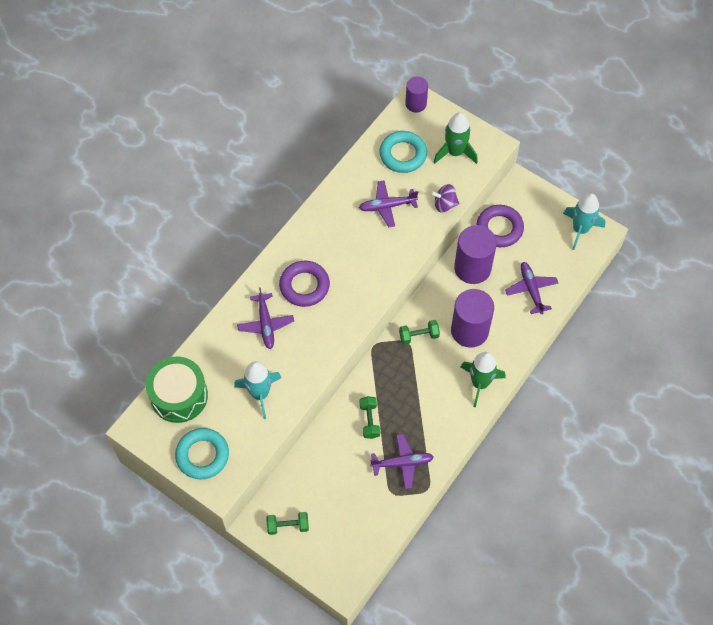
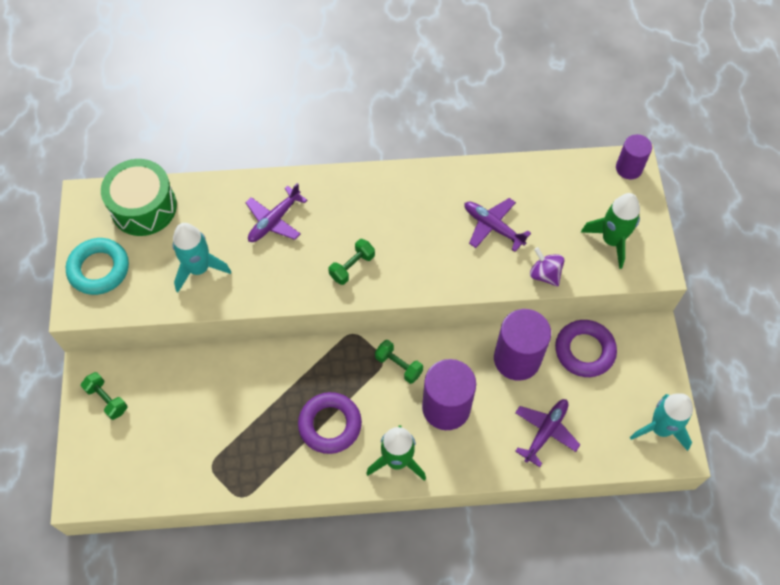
camera: 50 degrees right, 0 degrees up
purple ring [279,261,330,307] -> purple ring moved to [298,392,362,454]
green dumbbell [360,396,380,439] -> green dumbbell moved to [328,239,375,285]
purple plane [370,434,434,489] -> none
turquoise ring [379,131,427,173] -> none

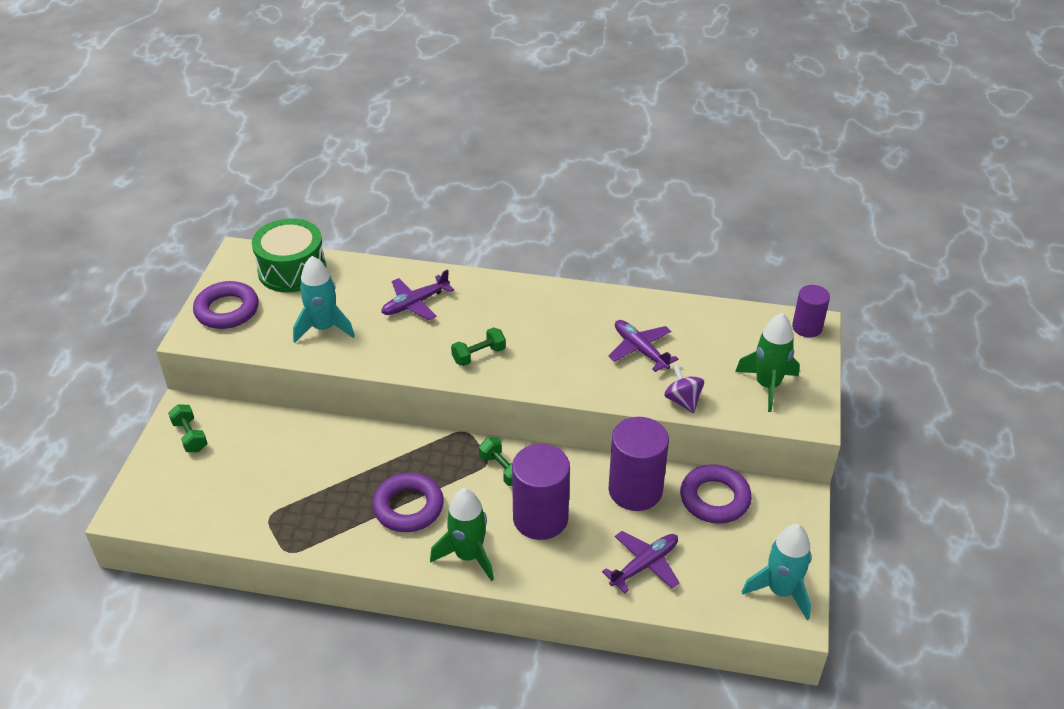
camera: 15 degrees right, 20 degrees down
turquoise ring [66,238,129,295] -> purple ring [193,281,259,329]

